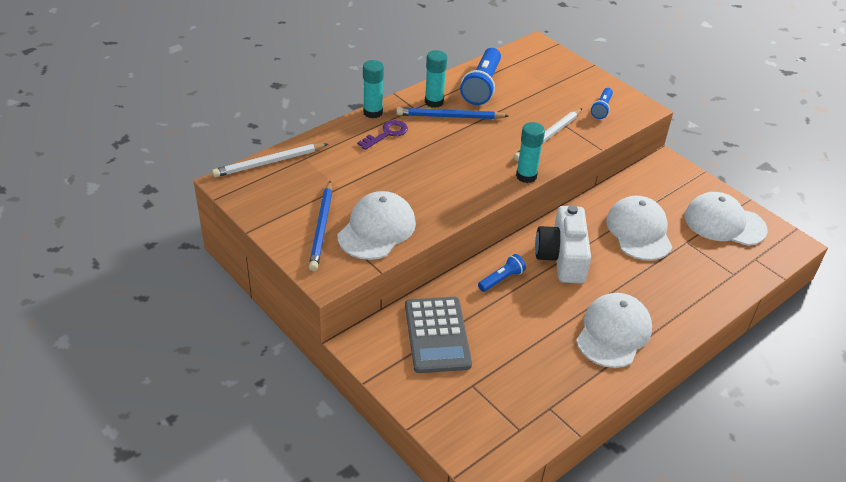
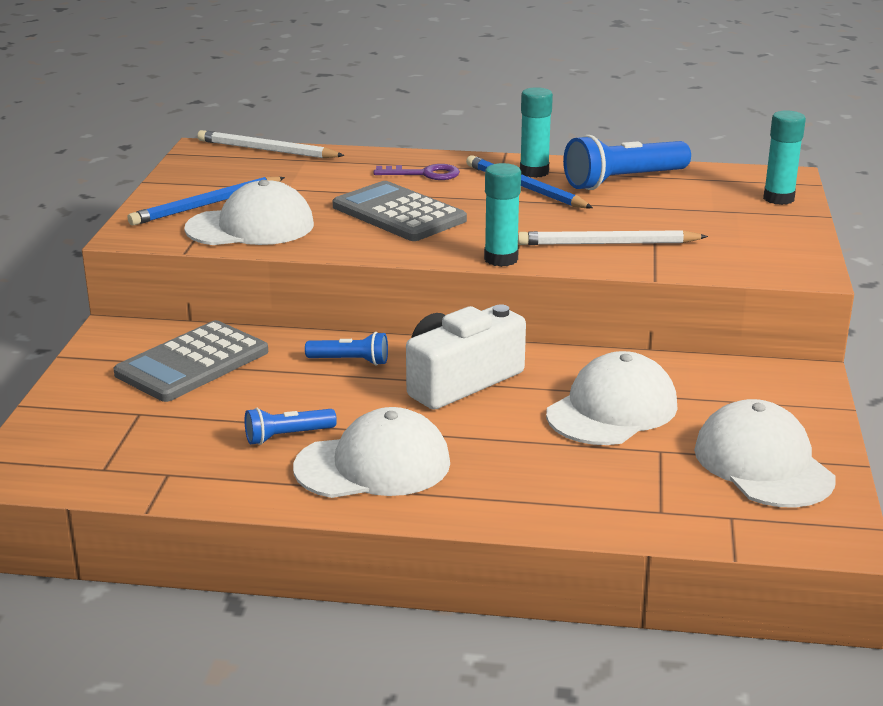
camera: 50 degrees right, 15 degrees down
turquoise glue stick [363,60,384,119] -> turquoise glue stick moved to [763,110,806,205]
blue flashlight [591,88,613,119] -> blue flashlight moved to [245,408,337,445]
none -> grey calculator [333,181,467,241]

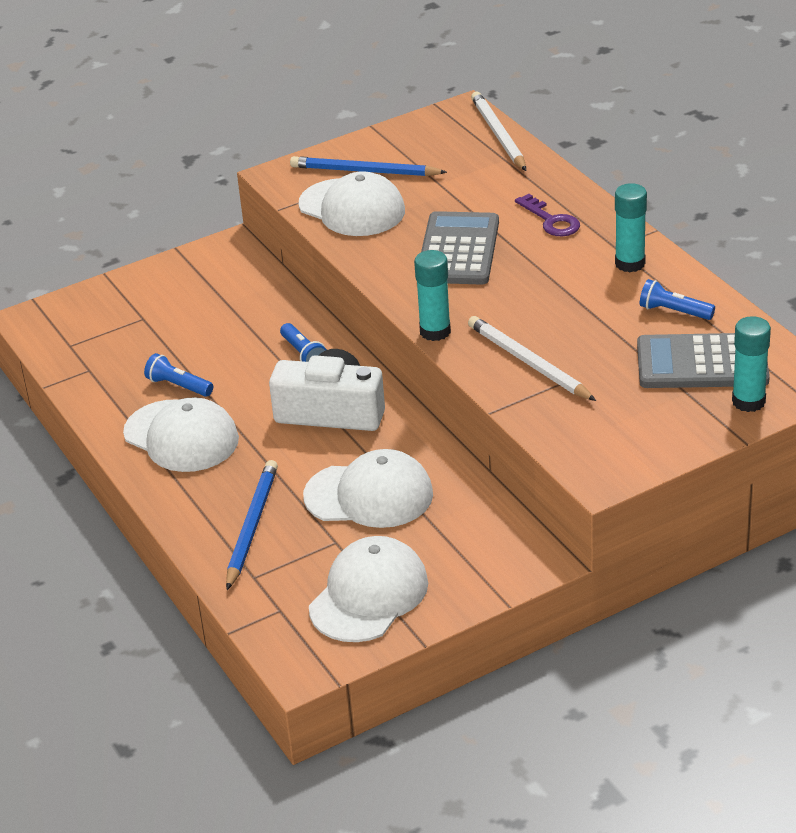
camera: 55 degrees right, 10 degrees up
grey calculator [113,320,268,402] -> grey calculator moved to [637,333,770,388]
blue pencil [466,155,593,208] -> blue pencil moved to [226,460,278,590]
blue flashlight [563,135,691,190] -> blue flashlight [640,279,715,320], size x0.53

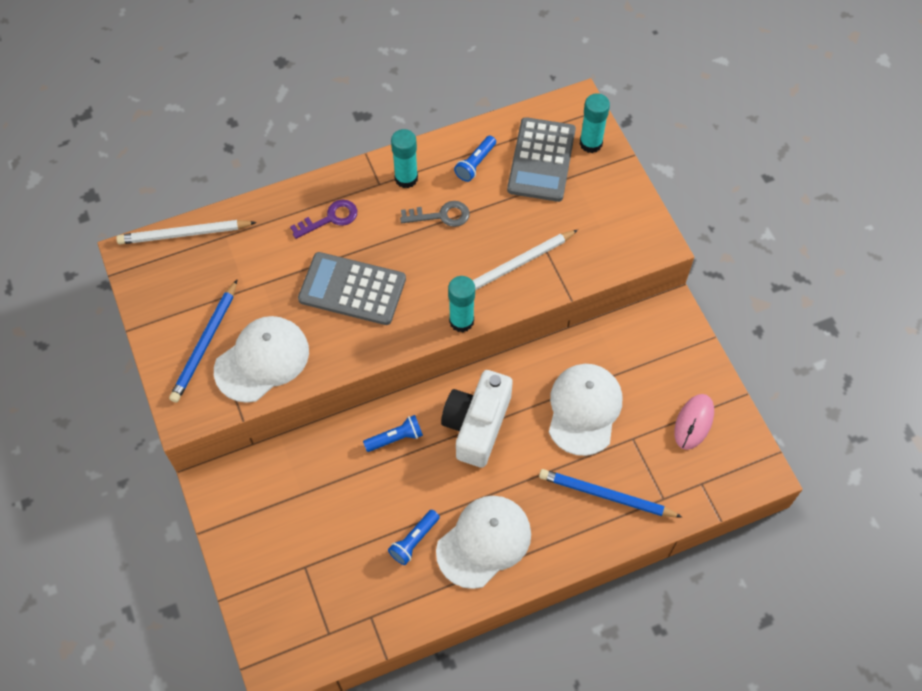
camera: 85 degrees left, 25 degrees up
white cap [309,536,428,642] -> pink mouse [674,394,714,450]
none -> grey key [400,201,470,227]

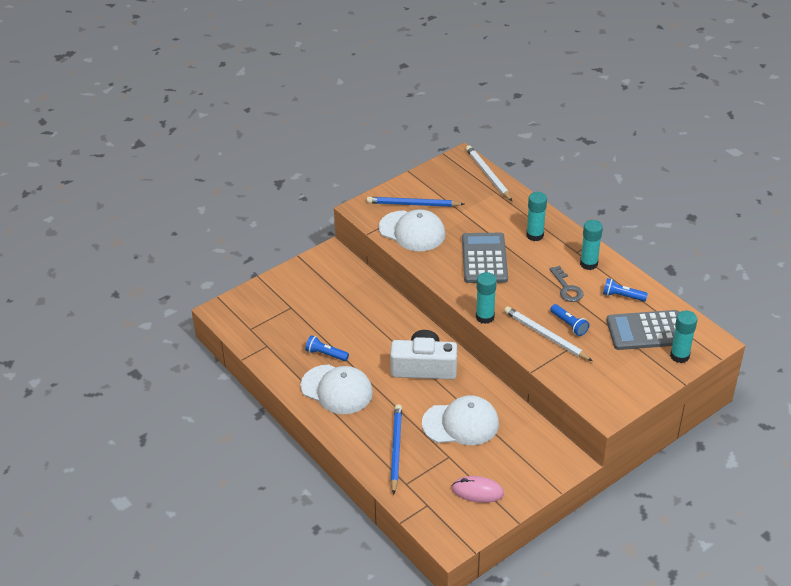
camera: 75 degrees right, 20 degrees down
purple key [290,200,357,239] -> turquoise glue stick [526,192,547,241]
blue flashlight [363,415,423,452] -> blue flashlight moved to [550,304,589,336]

